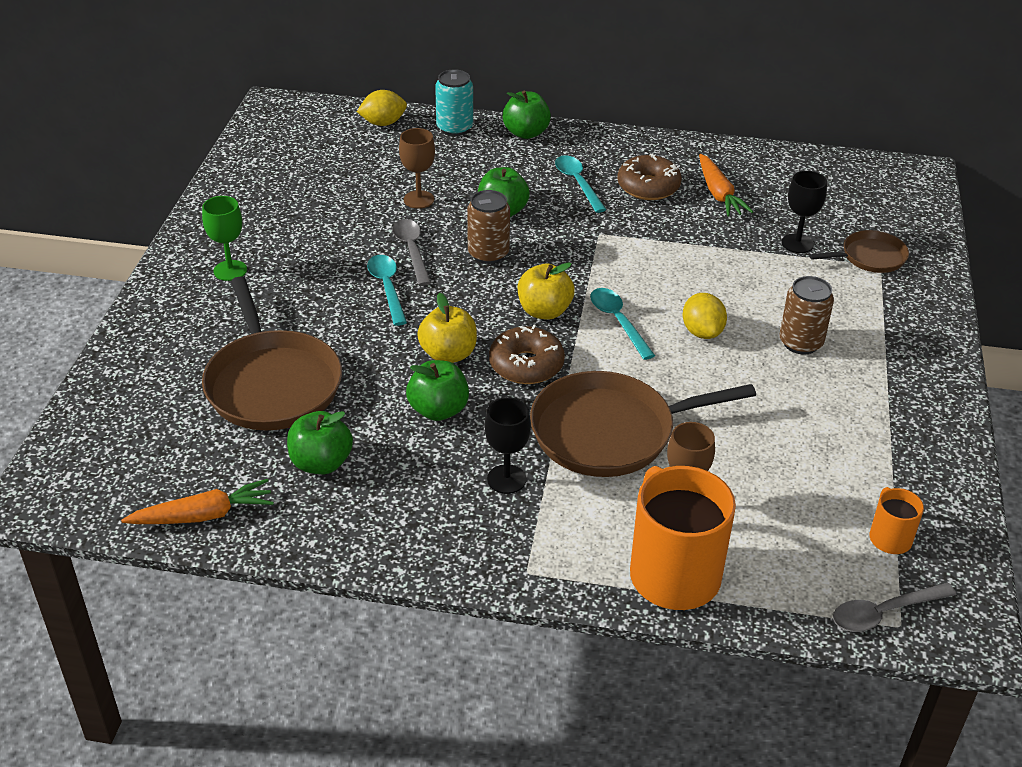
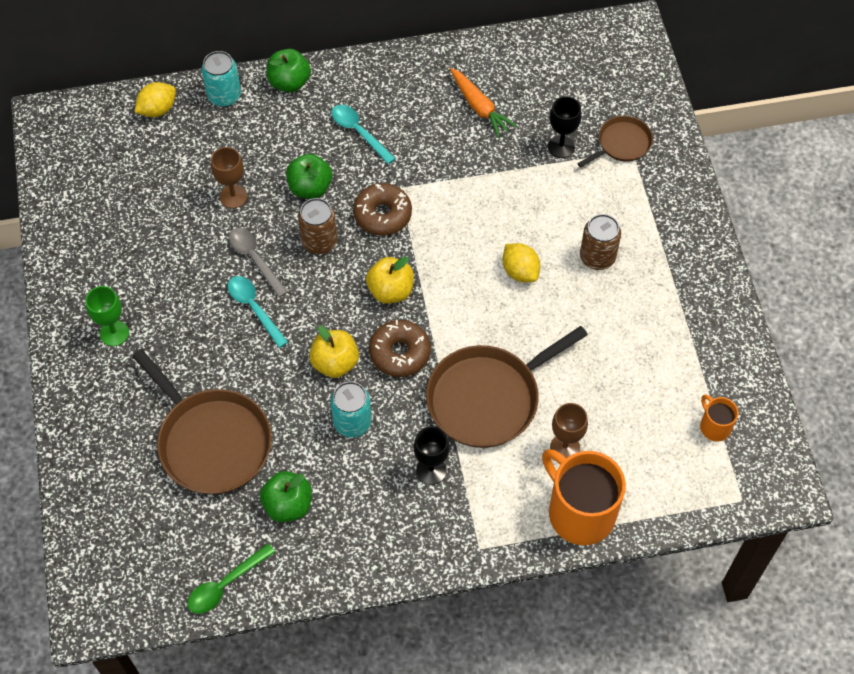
camera: 20 degrees left, 20 degrees up
orange carrot [121,479,274,524] -> green spoon [187,543,275,614]
green apple [406,360,469,421] -> turquoise can [331,381,372,437]
turquoise spoon [590,288,655,360] -> none
brown donut [617,153,682,200] -> brown donut moved to [353,183,412,236]
grey spoon [833,583,957,632] -> none

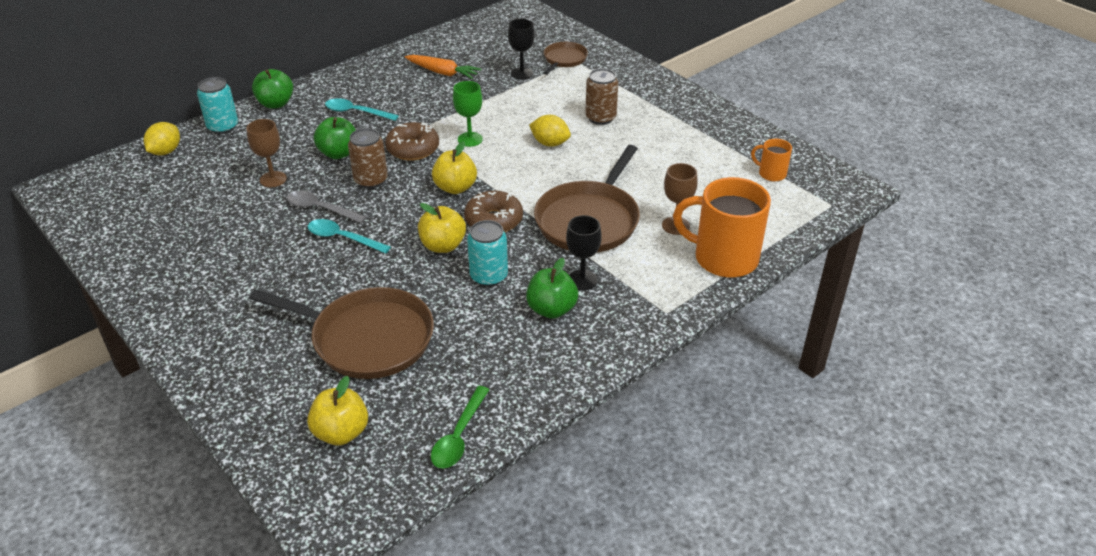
camera: 30 degrees left, 20 degrees down
green goblet [86,286,129,346] -> green goblet moved to [453,81,483,147]
green apple [260,471,312,522] -> green apple moved to [526,258,578,319]
none -> yellow apple [307,376,368,445]

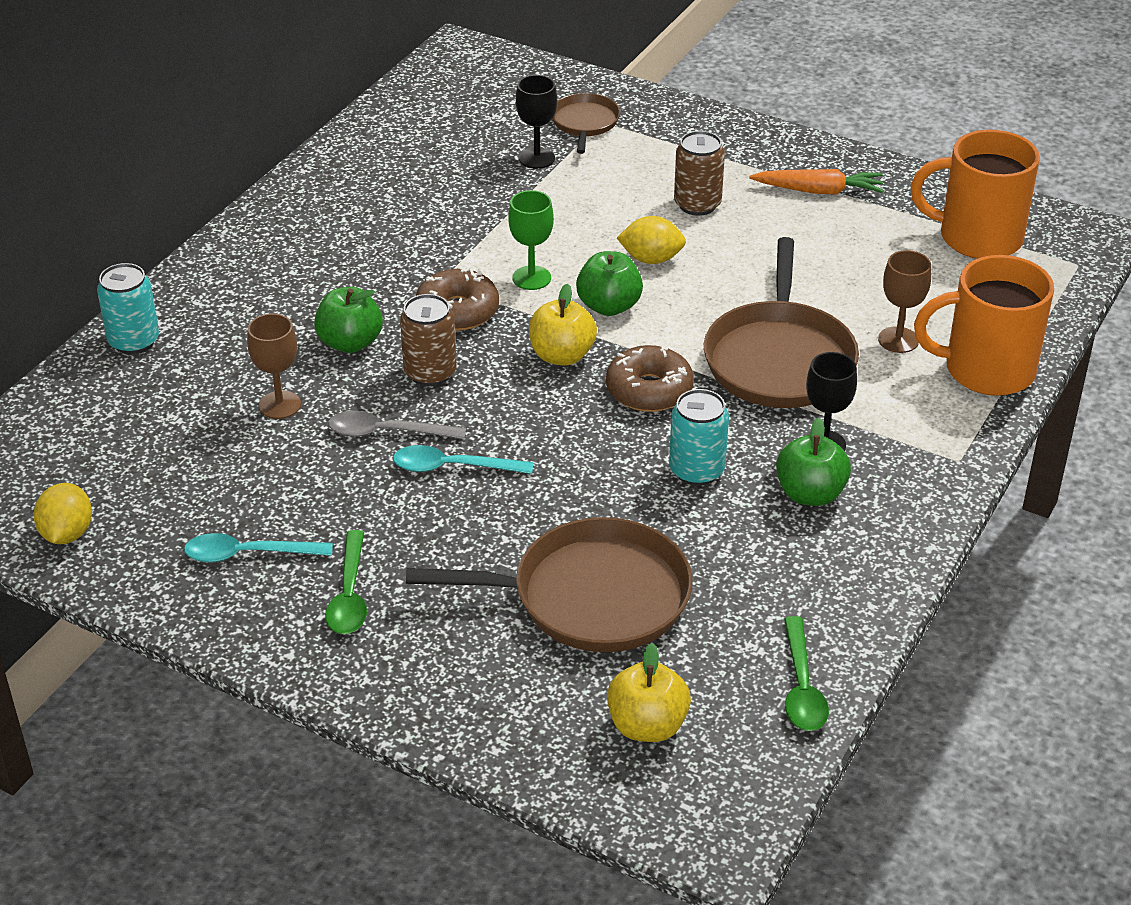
camera: 20 degrees left, 0 degrees up
yellow lemon [144,122,180,156] -> yellow lemon moved to [34,483,92,544]
green apple [252,69,293,109] -> green apple moved to [576,251,643,316]
turquoise spoon [325,98,399,121] -> turquoise spoon moved to [184,533,333,563]
orange carrot [405,55,481,79] -> orange carrot moved to [749,169,884,195]
yellow apple [418,203,466,253] -> none
orange mug [751,139,792,181] -> orange mug [911,129,1040,259], size x2.08
none -> green spoon [325,530,367,634]

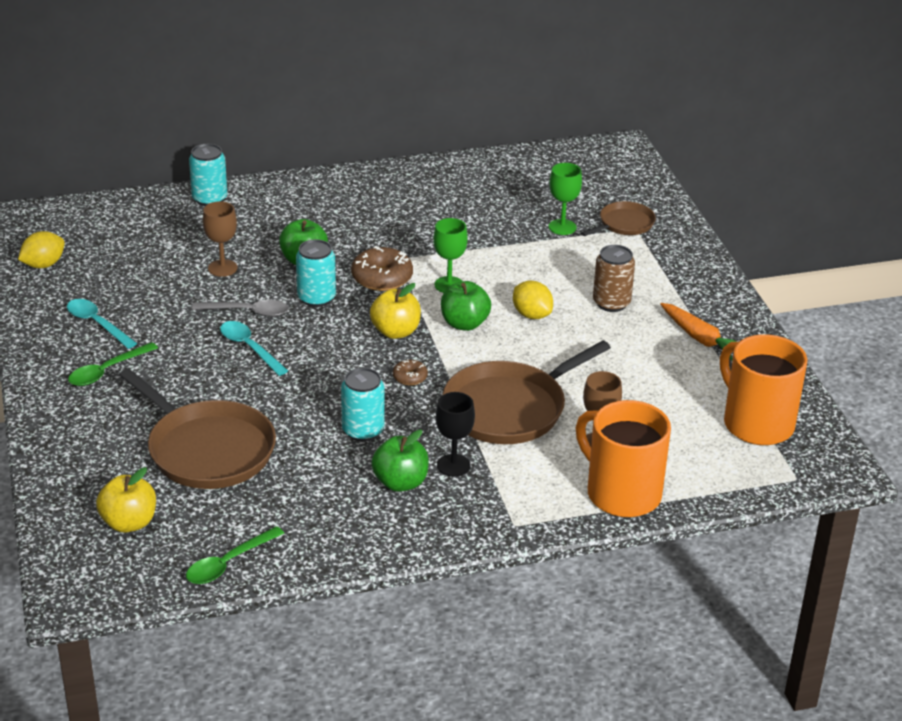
camera: 45 degrees right, 5 degrees down
grey spoon [328,411,466,439] -> grey spoon turned 135 degrees clockwise [191,300,289,317]
brown can [400,294,457,386] -> turquoise can [296,239,336,307]
black goblet [516,75,557,169] -> green goblet [549,163,582,235]
brown donut [606,345,694,412] -> brown donut [393,359,428,385], size x0.52

